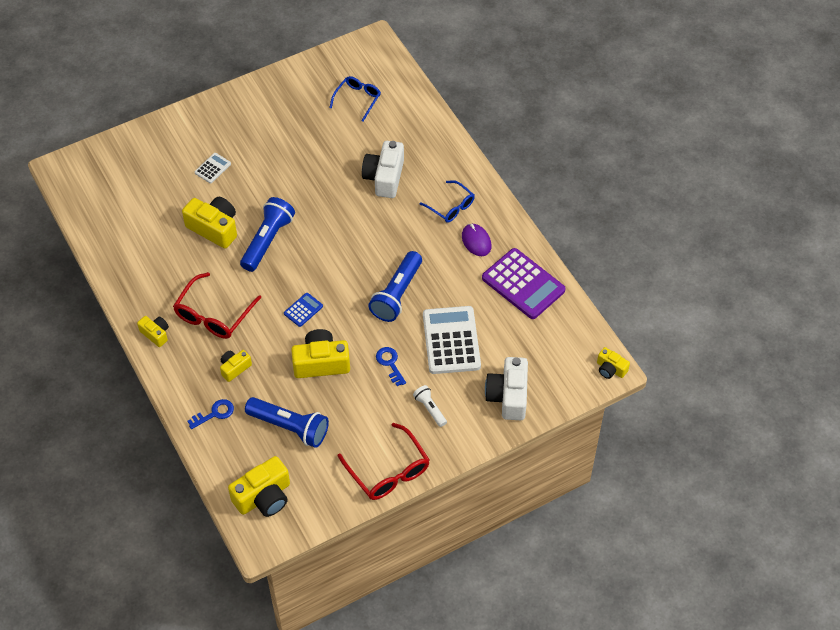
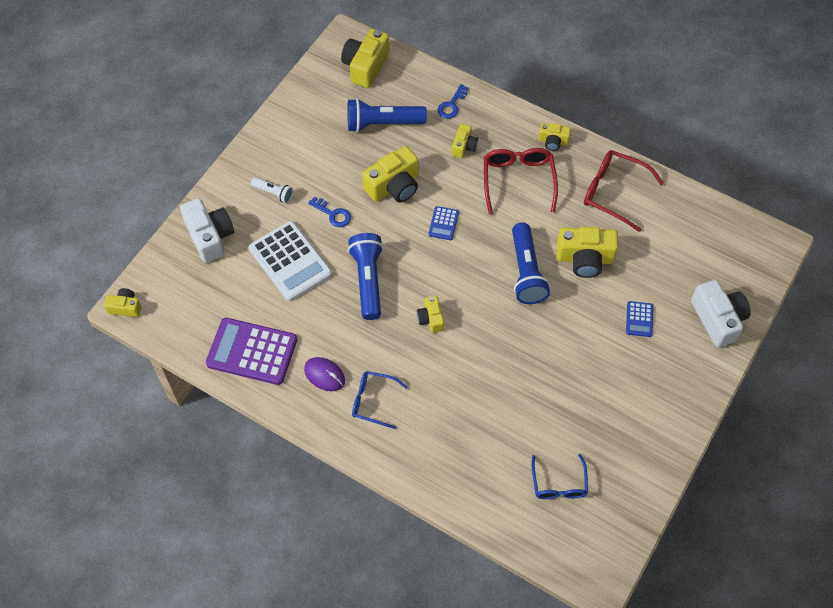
camera: 150 degrees right, 5 degrees up
white calculator [195,153,231,183] -> blue calculator [626,301,653,337]
red glasses [338,423,430,500] -> red glasses moved to [584,150,664,232]
white camera [362,141,404,198] -> white camera moved to [691,280,751,348]
none -> yellow camera [417,295,444,333]

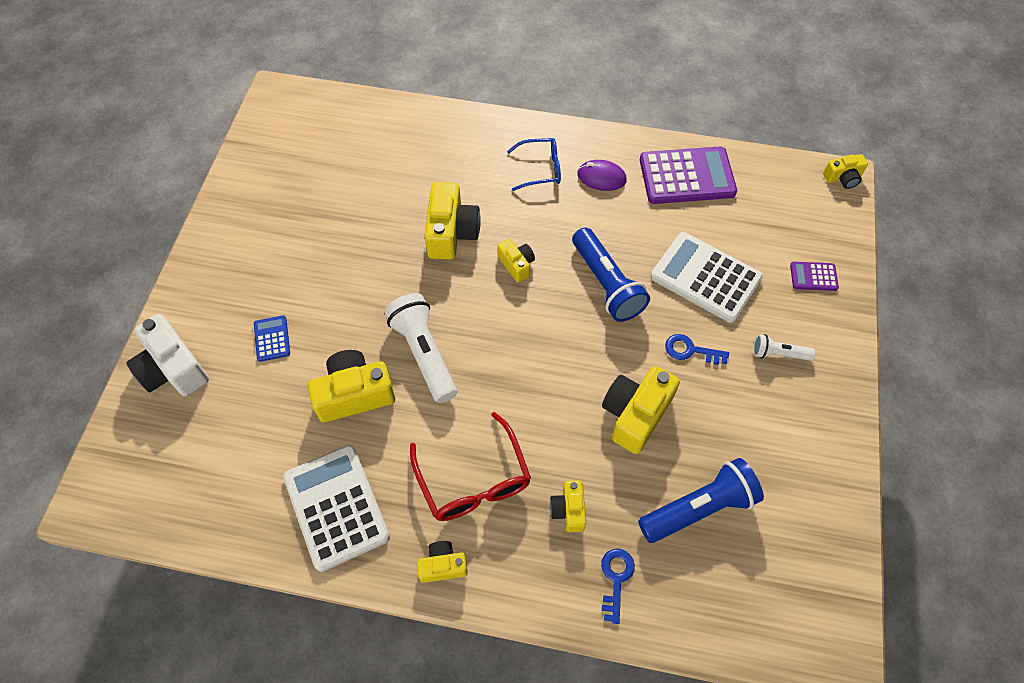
camera: 160 degrees right, 0 degrees up
white camera [180,198,234,263] -> purple calculator [790,261,839,291]
yellow camera [341,29,390,88] -> yellow camera moved to [425,182,481,260]
blue calculator [429,206,459,240] -> none
blue flashlight [512,222,550,304] -> white flashlight [384,293,457,403]
blue glasses [531,454,588,499] -> none
red glasses [584,150,664,232] -> white calculator [283,445,390,572]

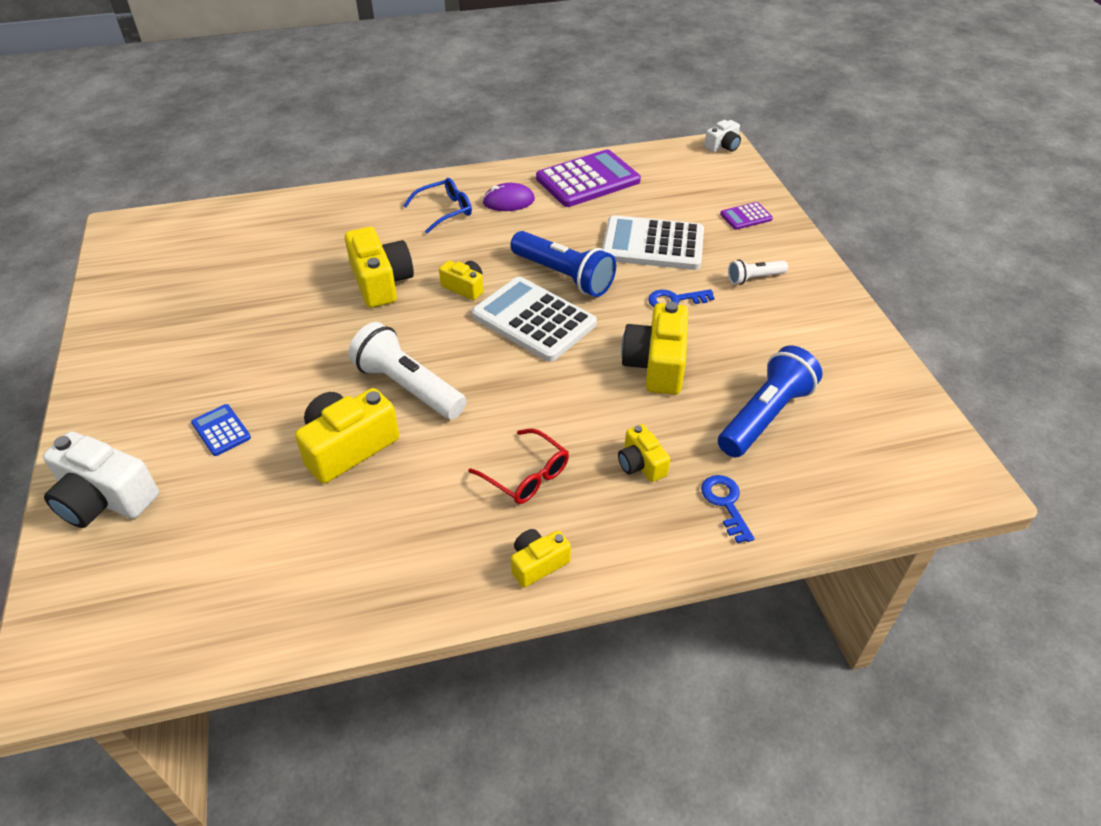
camera: 25 degrees left, 15 degrees down
white calculator [283,445,390,572] -> white calculator moved to [472,276,597,362]
red glasses [410,412,531,521] -> red glasses [469,429,569,504], size x0.66
yellow camera [823,154,868,189] -> white camera [704,120,741,152]

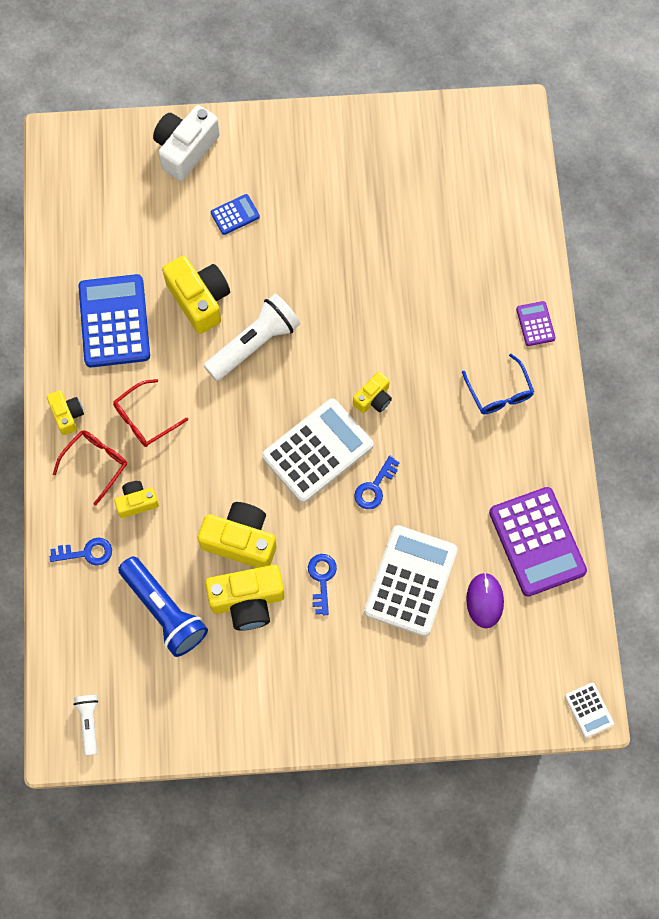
camera: 100 degrees right, 25 degrees up
yellow camera [345,227,414,308] -> yellow camera moved to [205,565,285,631]
purple mouse [482,183,535,211] -> purple mouse moved to [466,572,504,628]
blue flashlight [510,231,616,297] -> blue key [354,456,400,509]
white camera [704,120,741,152] -> white calculator [565,683,614,738]
purple calculator [720,202,773,230] -> purple calculator moved to [516,301,556,346]
white flashlight [728,259,788,285] -> white flashlight moved to [73,695,98,756]
none -> red glasses [53,430,127,506]
none -> blue calculator [78,274,150,368]

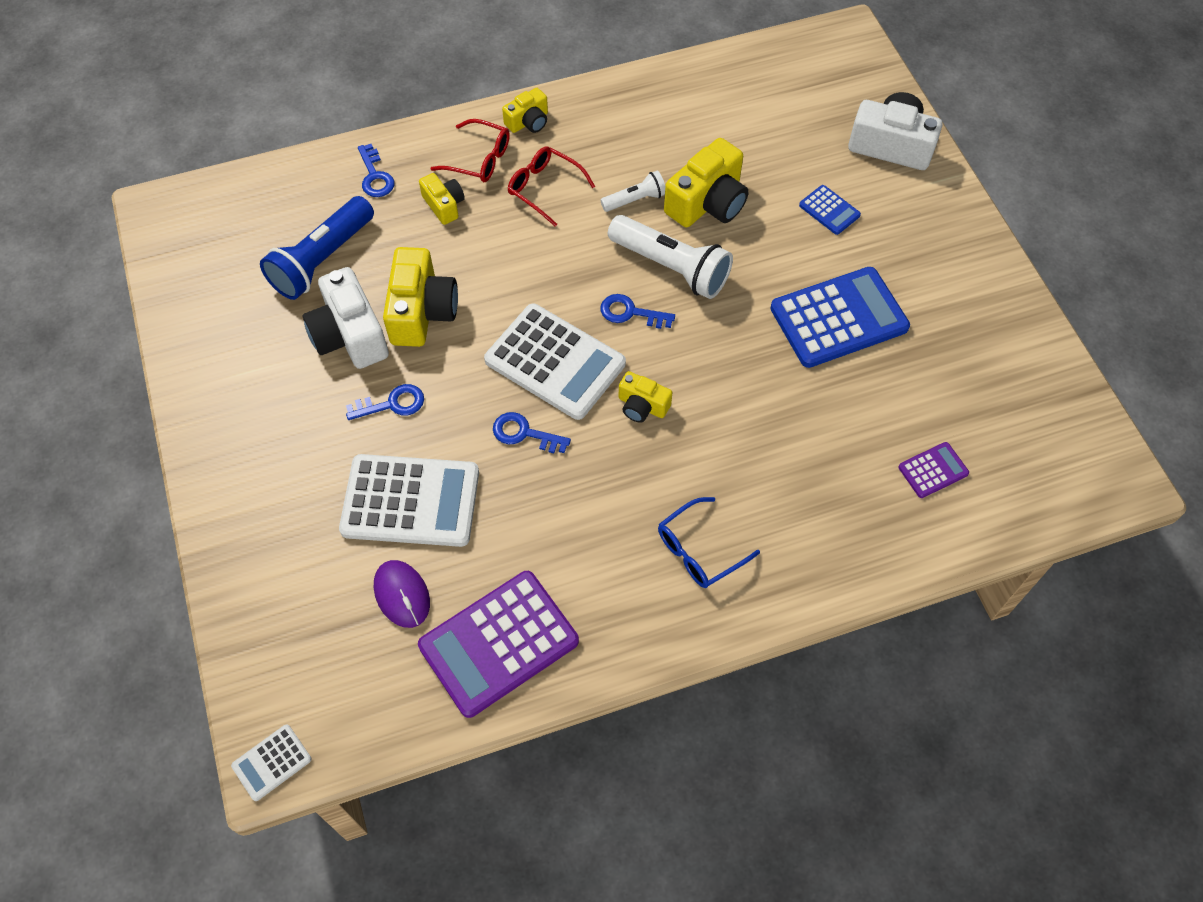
camera: 75 degrees right, 10 degrees down
white flashlight [73,695,98,756] -> white flashlight moved to [600,171,665,212]
blue calculator [78,274,150,368] -> blue calculator moved to [770,267,910,368]
yellow camera [205,565,285,631] -> white camera [303,267,389,369]
purple mouse [466,572,504,628] -> purple mouse turned 75 degrees clockwise [374,560,430,628]
purple calculator [516,301,556,346] -> purple calculator moved to [898,442,969,498]
none -> blue key [600,294,675,329]

